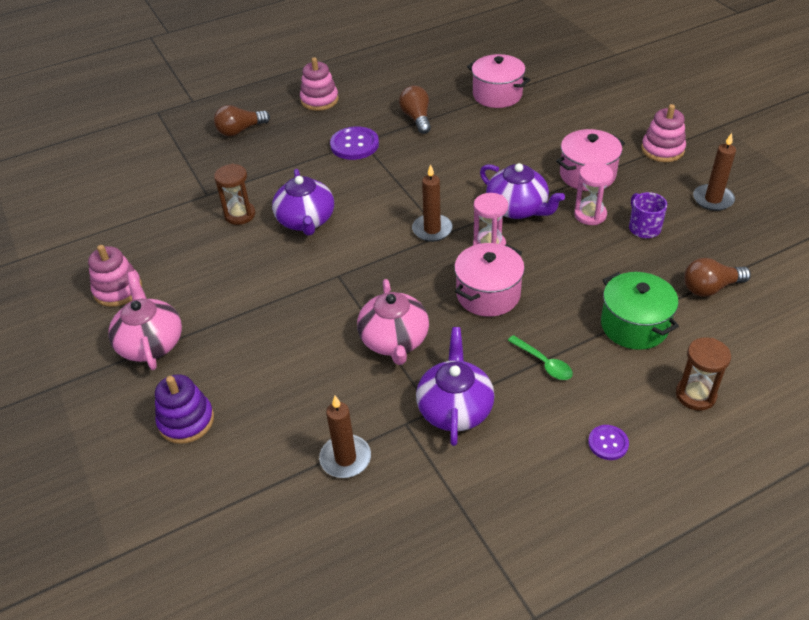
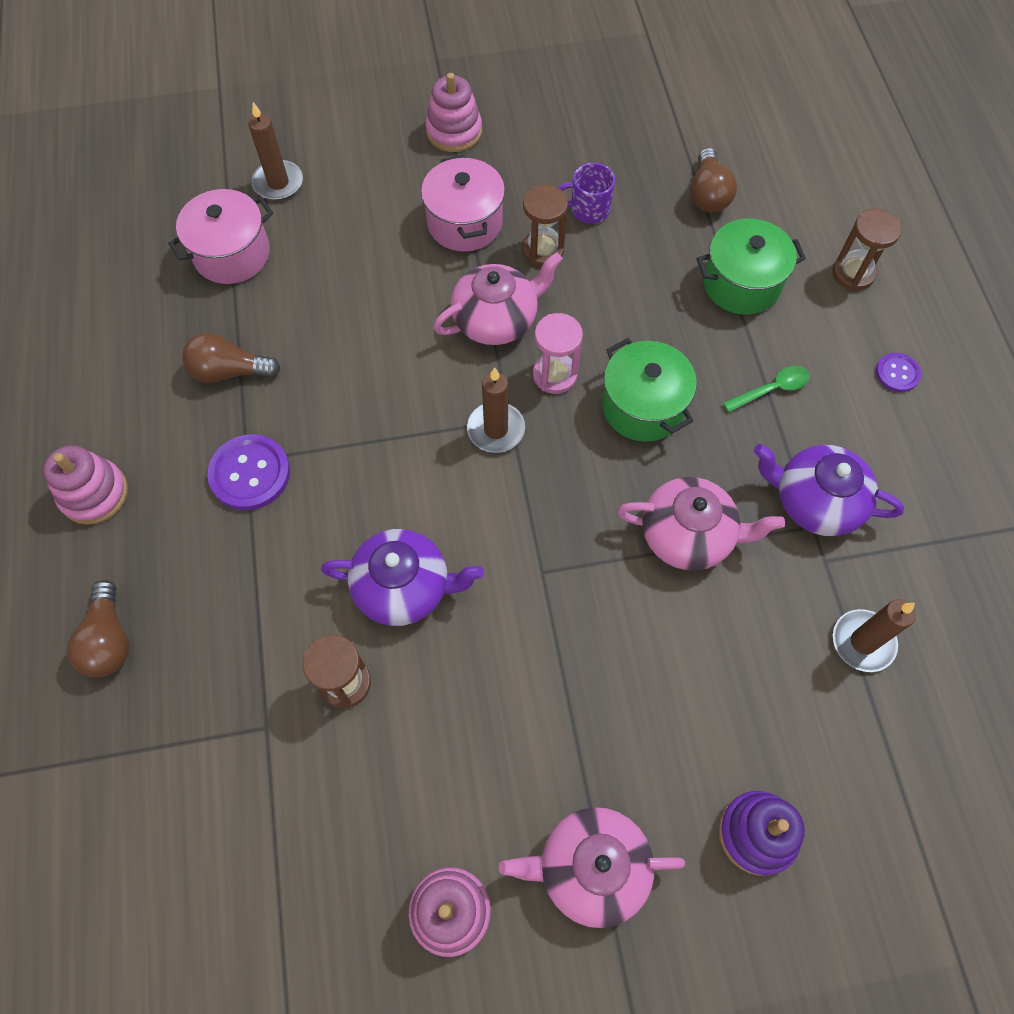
camera: 75 degrees left, 20 degrees up
pink pot [454,243,525,317] -> green pot [602,338,697,442]
purple teapot [480,163,565,219] -> pink teapot [434,252,563,345]
pink hourglass [574,163,613,225] -> brown hourglass [522,185,568,267]
brown candle [693,133,736,211] -> brown candle moved to [248,102,303,200]

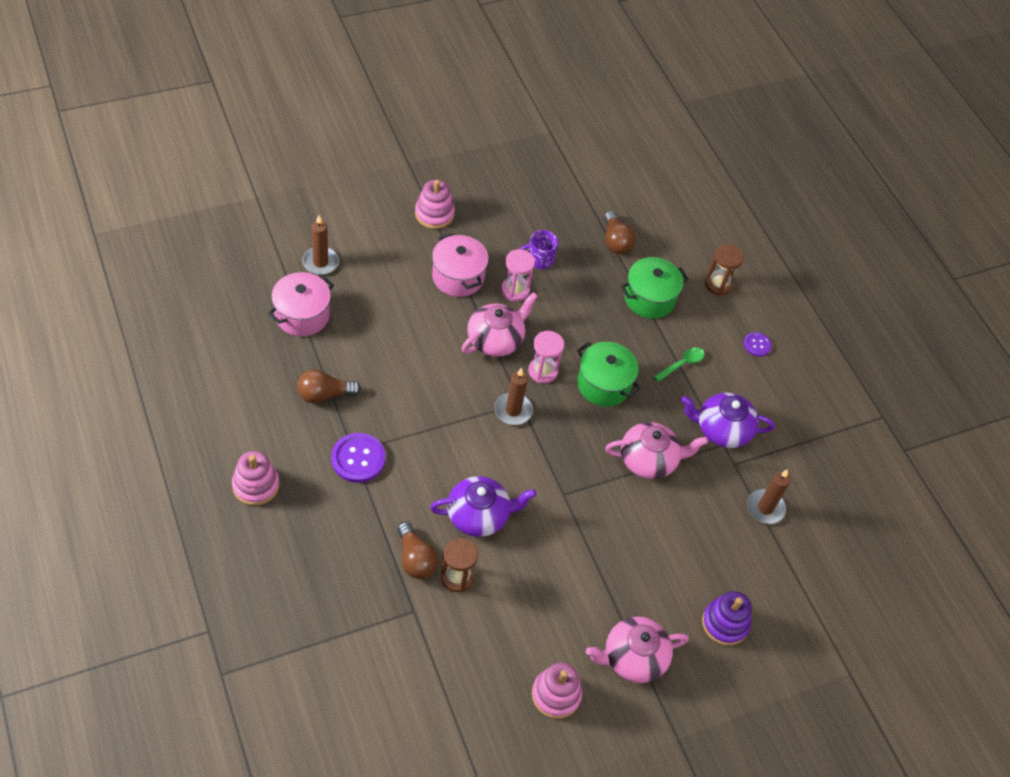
camera: 20 degrees left, 10 degrees down
brown light bulb [67,580,129,677] -> brown light bulb moved to [397,522,438,579]
brown hourglass [522,185,568,267] -> pink hourglass [501,249,535,302]

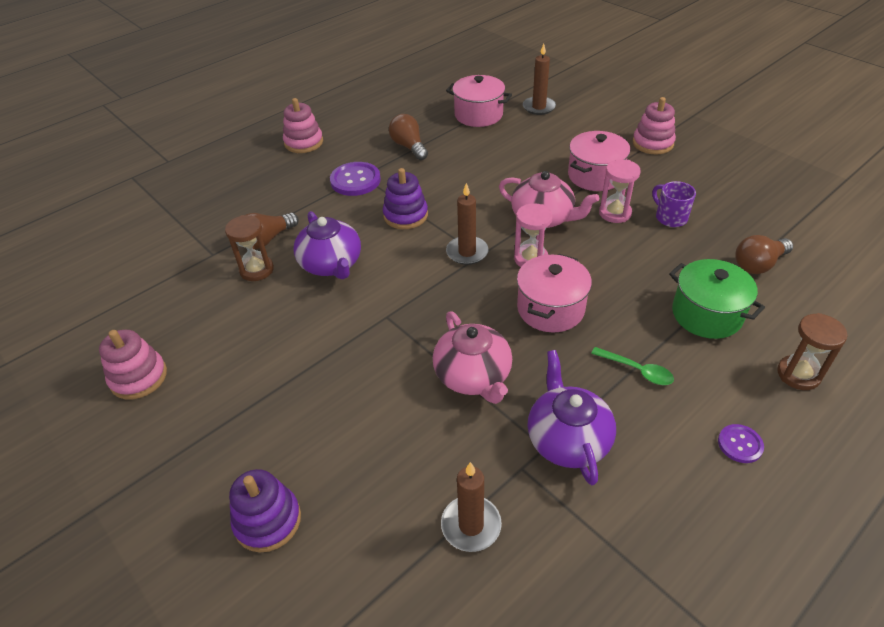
camera: 80 degrees right, 10 degrees down
green pot [577,342,640,406] -> pink pot [517,254,592,332]
pink teapot [586,616,689,683] -> none
none -> purple stacking toy [383,168,428,229]

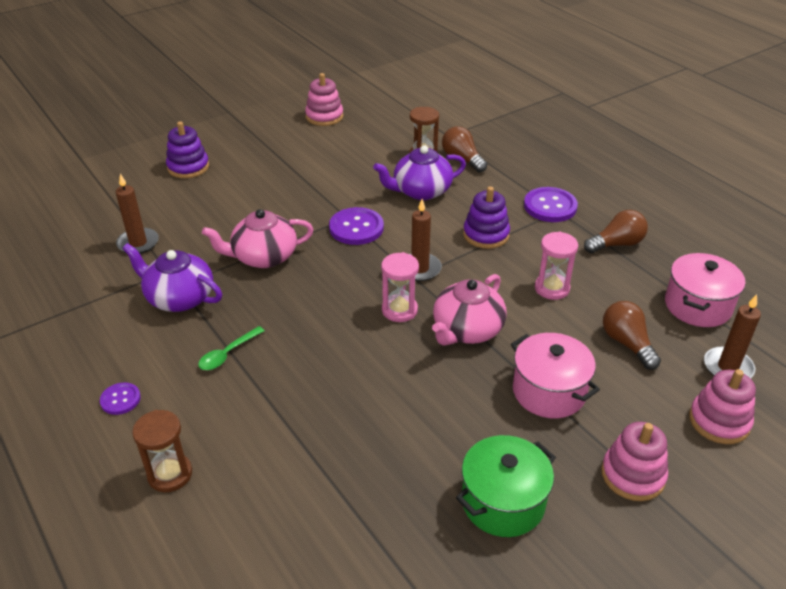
camera: 95 degrees right, 5 degrees down
pink stacking toy [283,98,323,153] -> pink stacking toy moved to [689,369,756,444]
pink pot [517,254,592,332] -> none
purple teapot [528,350,616,485] -> purple teapot turned 150 degrees counterclockwise [123,243,222,312]
pink hourglass [599,159,641,223] -> pink hourglass moved to [535,231,578,300]
purple mug [652,181,696,227] -> none
green pot [669,259,765,339] -> green pot moved to [456,435,556,537]
brown light bulb [735,235,793,274] -> brown light bulb moved to [603,301,661,370]
none -> purple button [329,207,384,245]

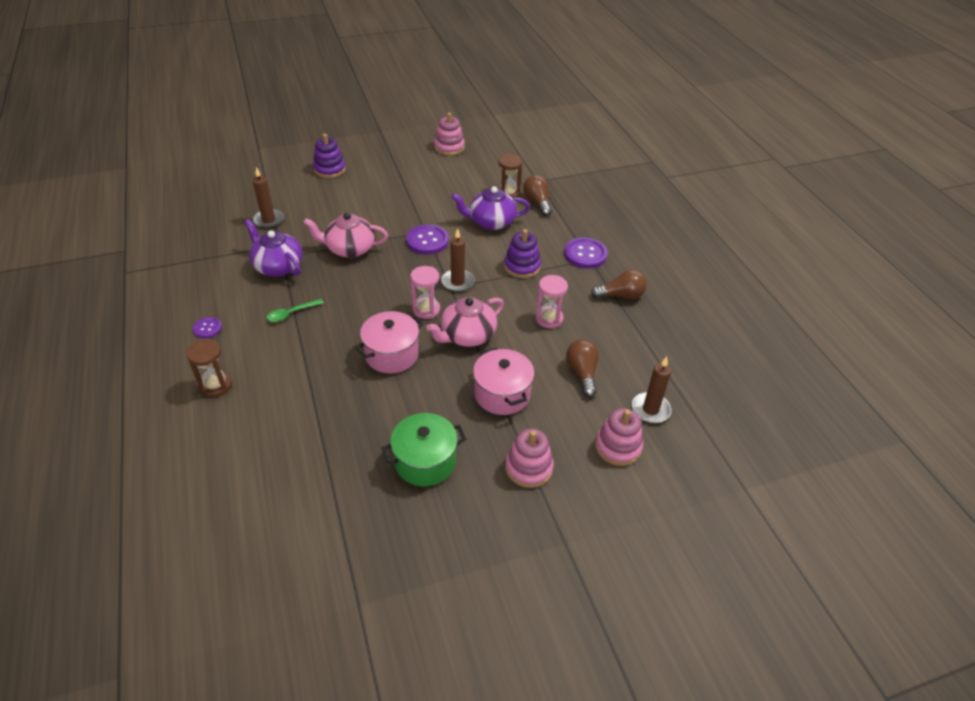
camera: 15 degrees right, 5 degrees up
pink pot [665,253,745,327] -> pink pot moved to [355,311,424,374]

